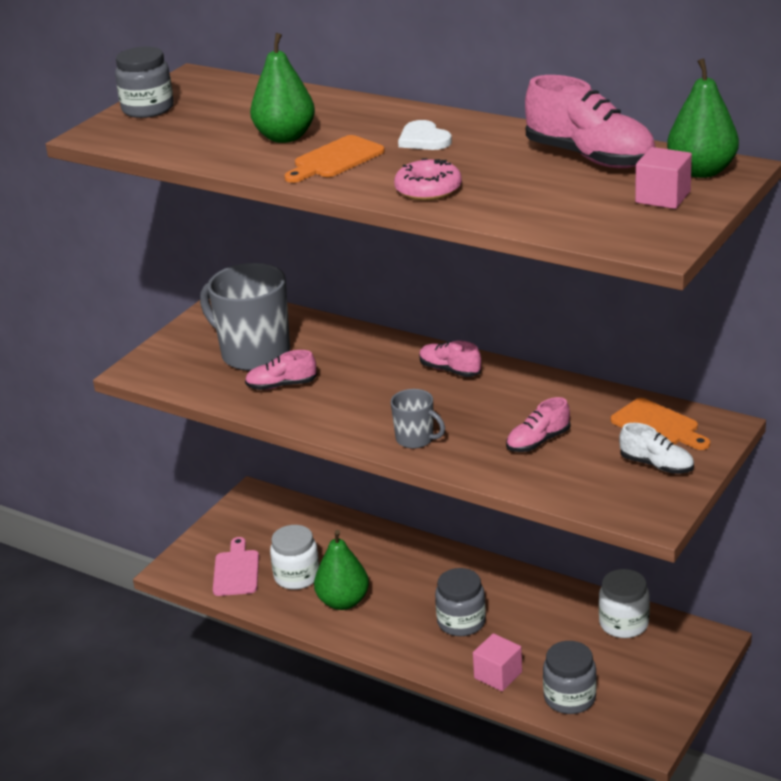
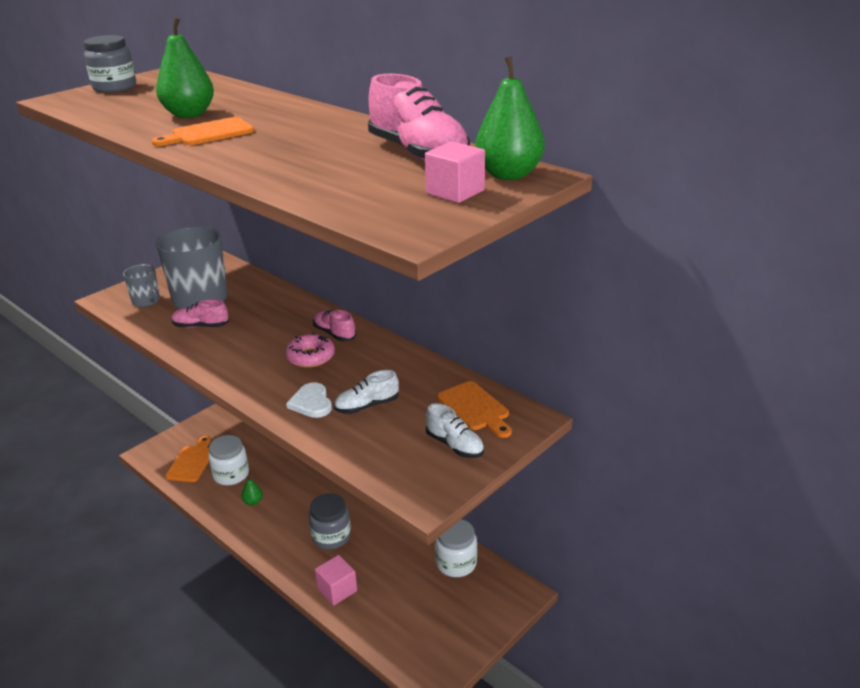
camera: 10 degrees right, 0 degrees up
pink cutting board [213,537,259,596] -> orange cutting board [165,436,211,482]
green pear [314,530,369,610] -> green pear [241,476,263,505], size x0.49
grey mug [391,389,445,449] -> grey mug moved to [123,264,160,307]
pink donut [394,158,462,201] -> pink donut moved to [285,333,335,368]
white heart [398,120,452,150] -> white heart moved to [286,382,332,418]
pink shoe [506,397,570,452] -> white shoe [334,370,399,414]
grey jar [543,641,597,714] -> none

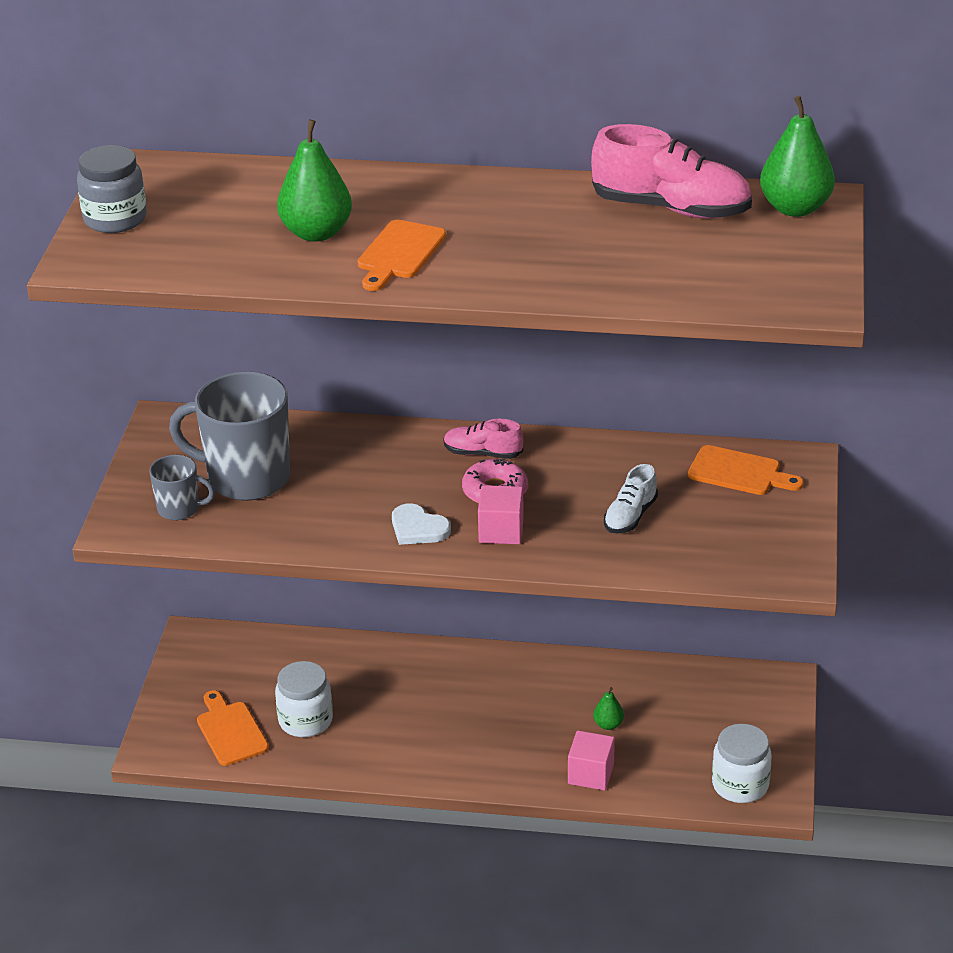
camera: 35 degrees left, 5 degrees up
pink shoe [172,299,229,328] -> none
green pear [241,476,263,505] -> green pear moved to [593,687,624,730]
white heart [286,382,332,418] -> white heart moved to [392,503,451,545]
grey jar [309,493,351,549] -> none
pink cube [425,141,485,203] -> pink cube moved to [478,485,524,544]
white shoe [426,403,484,458] -> none
white jar [435,519,477,577] -> white jar moved to [712,724,772,803]

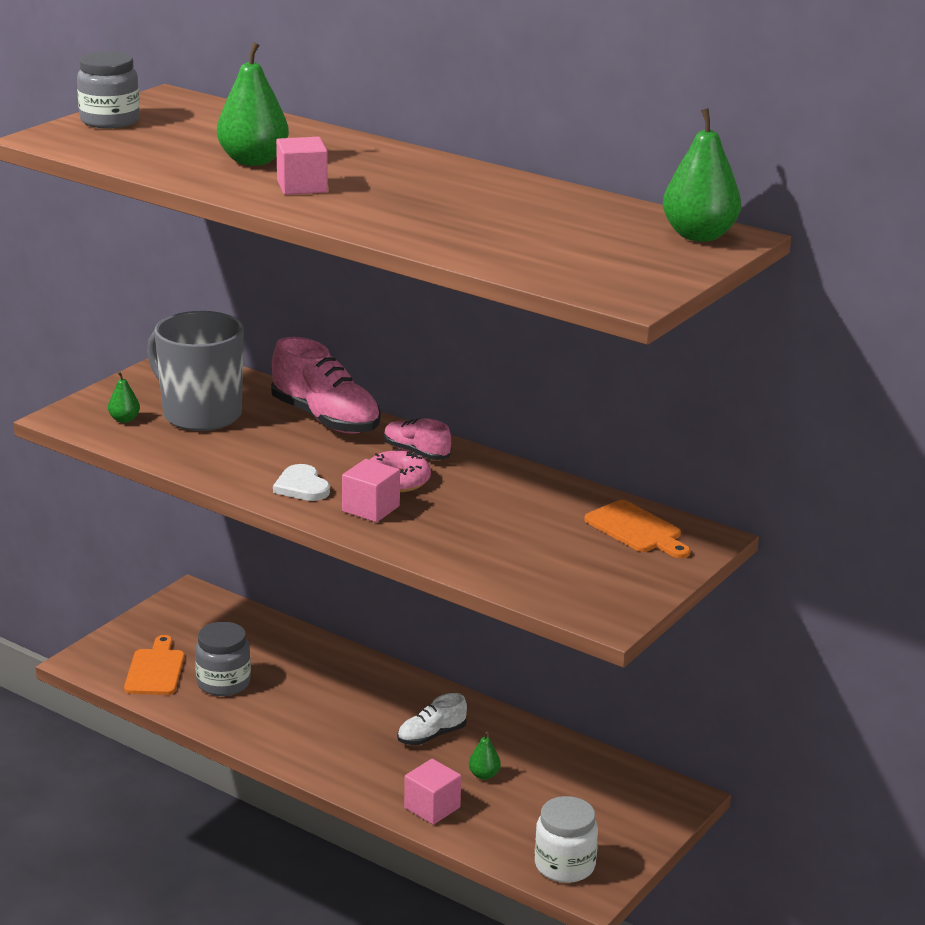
camera: 25 degrees right, 10 degrees down
grey mug [149,455,215,520] -> green pear [108,372,140,423]
white jar [275,661,333,737] -> grey jar [195,622,251,696]
orange cutting board [358,220,446,291] -> pink cube [276,137,328,195]
pink shoe [591,124,752,219] -> pink shoe moved to [271,337,381,434]
white shoe [604,464,658,534] -> white shoe moved to [397,693,467,745]

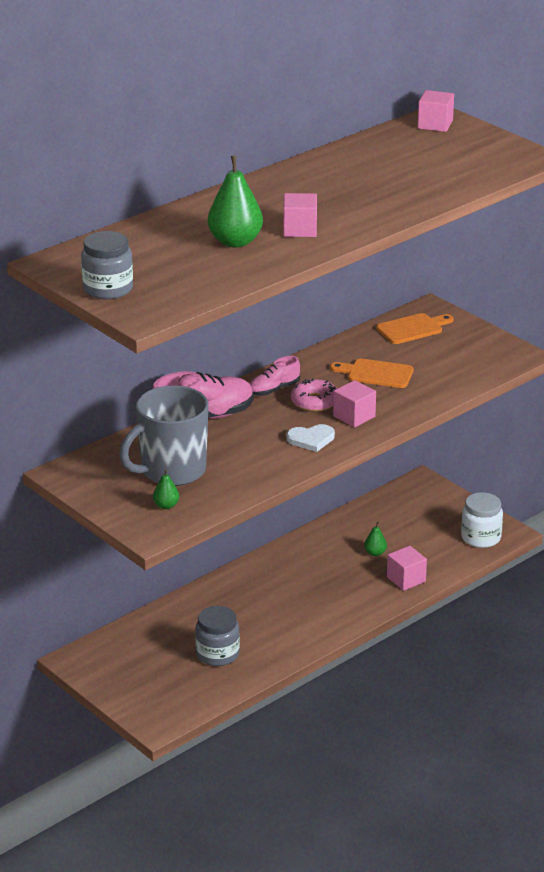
camera: 75 degrees left, 5 degrees up
orange cutting board [124,635,185,695] -> orange cutting board moved to [330,358,414,388]
white shoe [397,693,467,745] -> none
green pear [663,108,741,242] -> pink cube [418,90,454,132]

